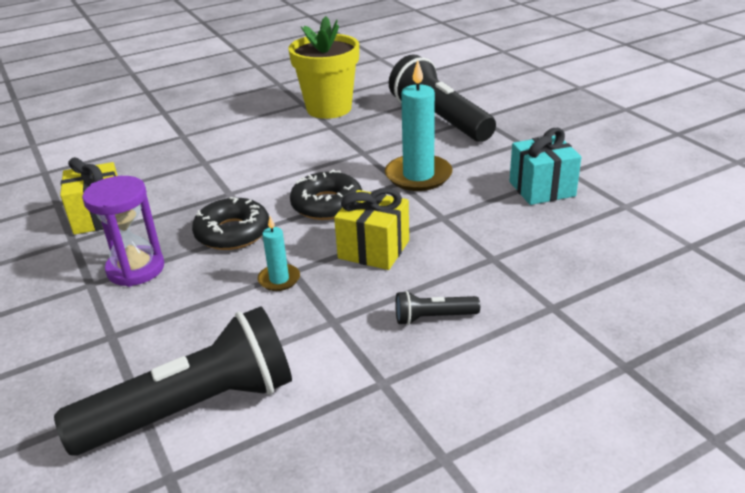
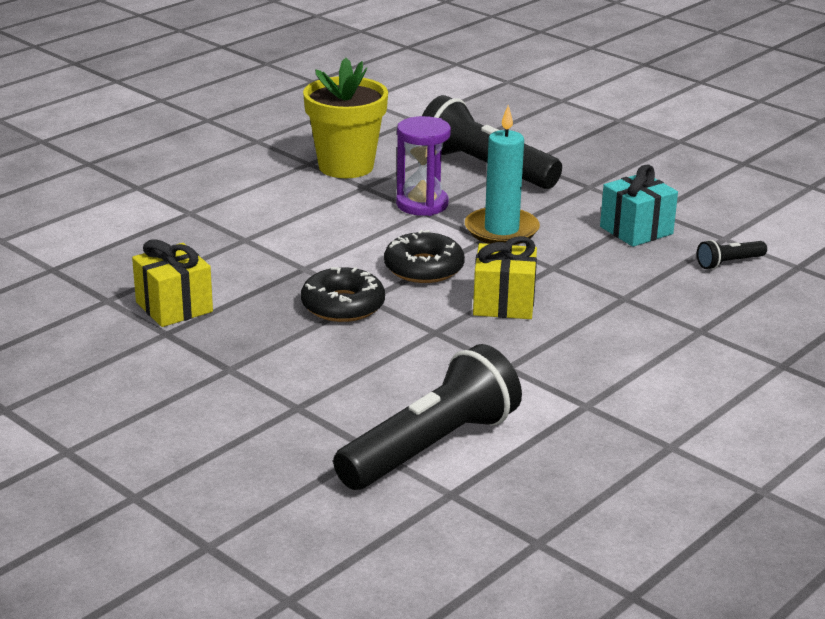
camera: 20 degrees left, 5 degrees down
purple hourglass [82,176,164,287] -> purple hourglass moved to [396,116,451,216]
turquoise candle [258,216,300,291] -> none
black flashlight [395,291,480,325] -> black flashlight moved to [697,240,767,270]

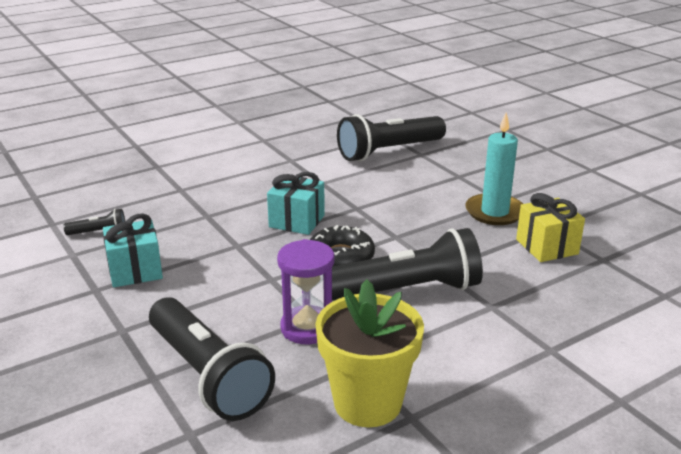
camera: 165 degrees left, 0 degrees up
black donut [301,267,385,322] -> none
turquoise candle [465,105,540,245] -> turquoise candle moved to [465,112,523,225]
yellow gift [473,236,537,319] -> turquoise gift [267,172,325,235]
none -> black flashlight [332,228,483,301]

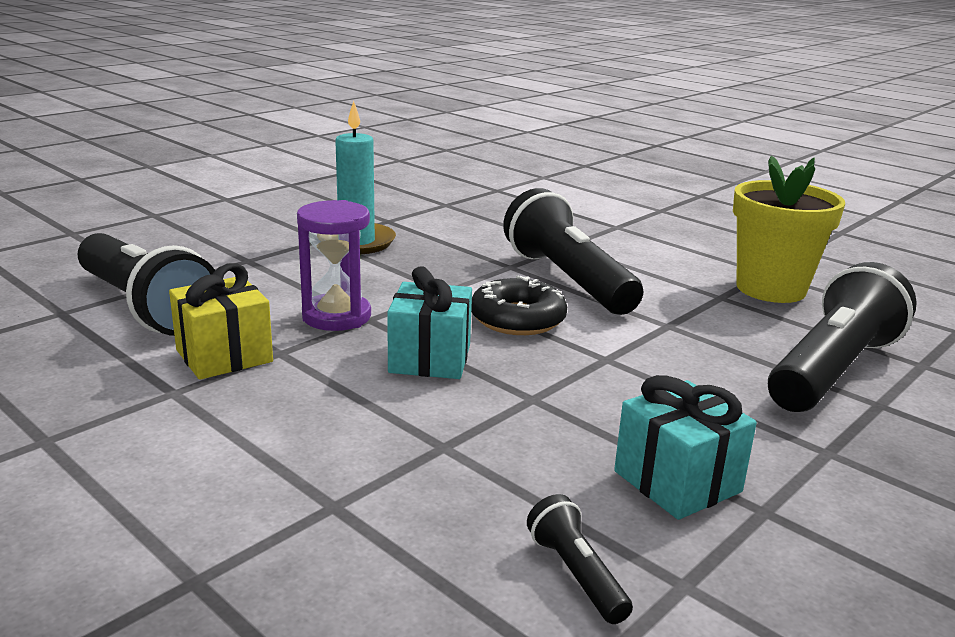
camera: 105 degrees left, 5 degrees down
purple hourglass [277,239,334,344] -> purple hourglass moved to [297,200,371,331]
yellow gift [516,193,585,262] -> yellow gift moved to [169,263,273,380]

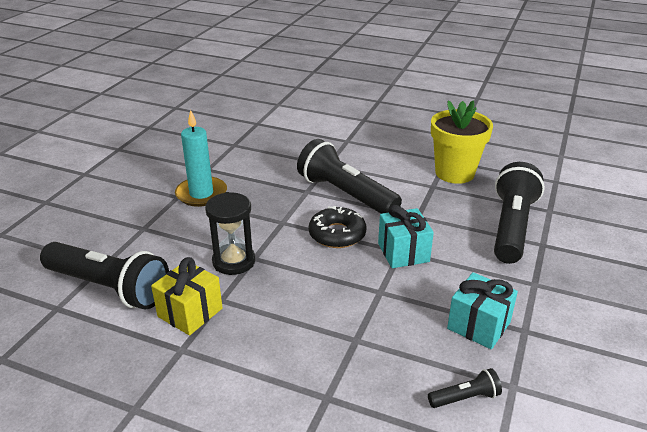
camera: 20 degrees left, 10 degrees up
purple hourglass [297,200,371,331] -> black hourglass [205,192,255,275]
turquoise gift [387,266,472,379] -> turquoise gift moved to [378,205,434,268]
black flashlight [527,494,633,624] -> black flashlight turned 120 degrees clockwise [428,368,502,408]

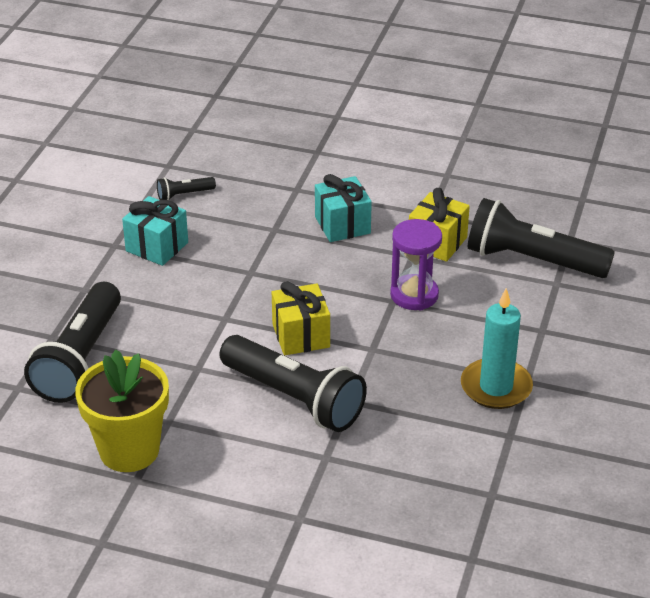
camera: 175 degrees right, 5 degrees up
black hourglass [205,192,255,275] -> purple hourglass [390,219,442,310]
black donut [309,206,366,248] -> yellow gift [272,281,330,355]
turquoise gift [378,205,434,268] -> turquoise gift moved to [315,174,372,242]

